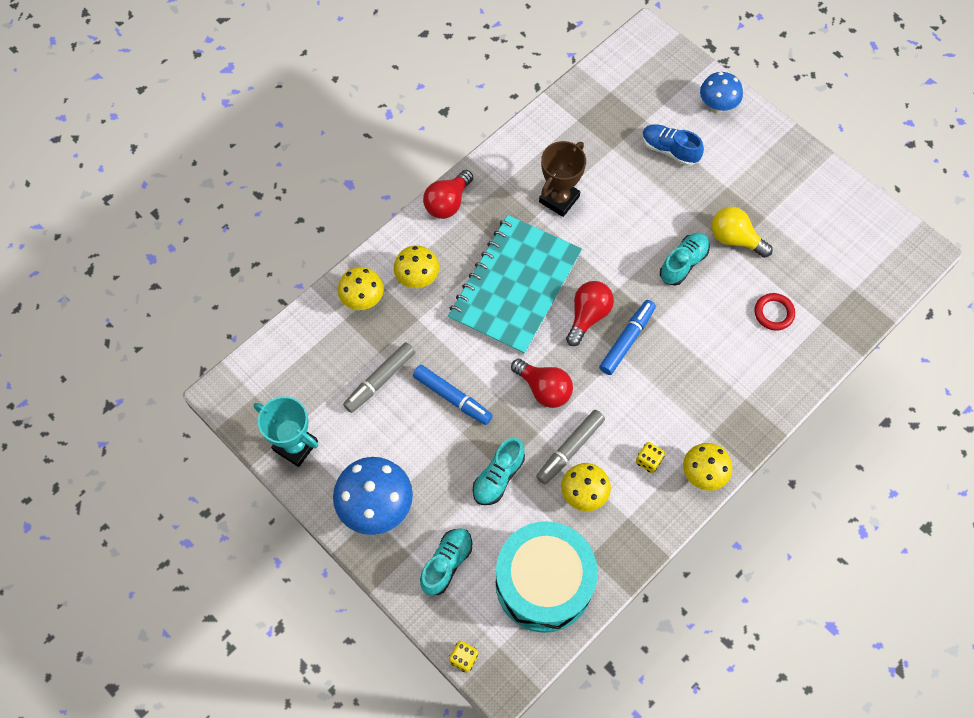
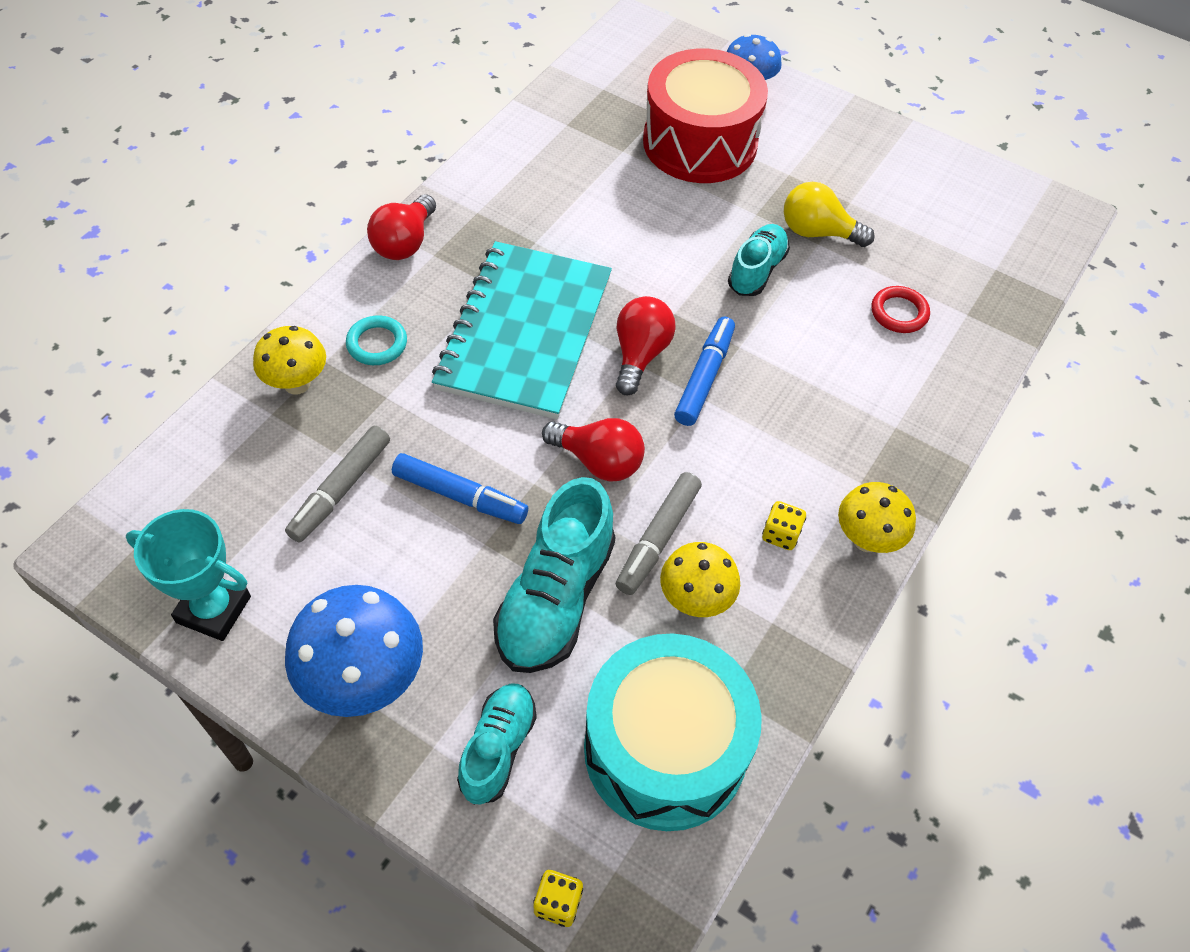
camera: 15 degrees left, 10 degrees down
yellow mushroom [394,245,439,288] -> turquoise ring [346,315,407,365]
turquoise shoe [473,438,525,505] -> turquoise shoe [493,477,615,673], size x1.63
brown trophy [539,141,586,217] -> none
blue shoe [642,124,704,166] -> red drum [643,48,768,183]

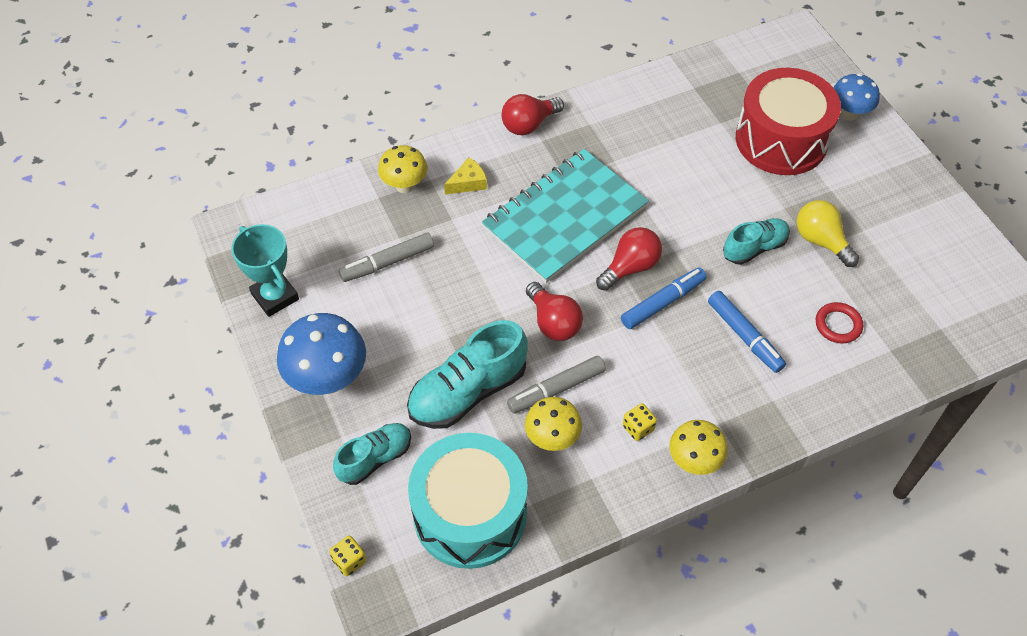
camera: 35 degrees right, 0 degrees up
turquoise ring [346,315,407,365] -> yellow cheese [444,157,487,194]
blue marker [392,453,528,524] -> blue marker moved to [708,291,786,373]

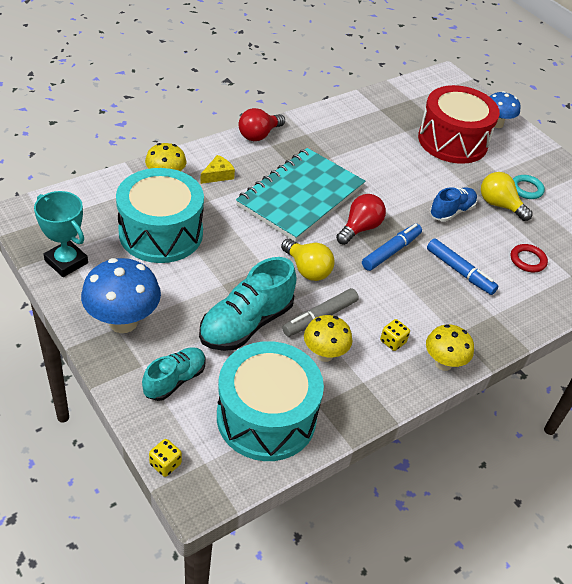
camera: 15 degrees left, 10 degrees down
grey marker [339,232,434,282] -> turquoise drum [116,168,204,263]
red light bulb [526,282,583,341] -> yellow light bulb [281,239,335,281]
turquoise shoe [723,218,790,265] -> blue shoe [430,187,477,222]
none -> turquoise ring [513,175,545,199]

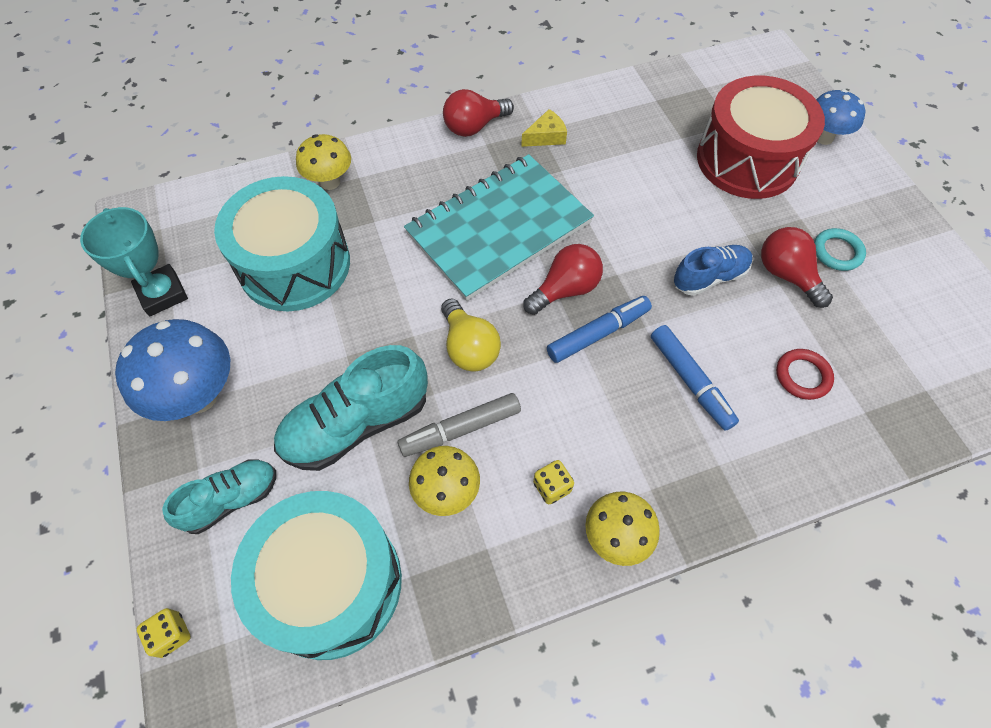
camera: 20 degrees right, 15 degrees up
yellow cheese [200,155,235,184] -> yellow cheese moved to [521,109,567,147]
yellow light bulb [481,172,533,221] -> red light bulb [761,227,833,308]

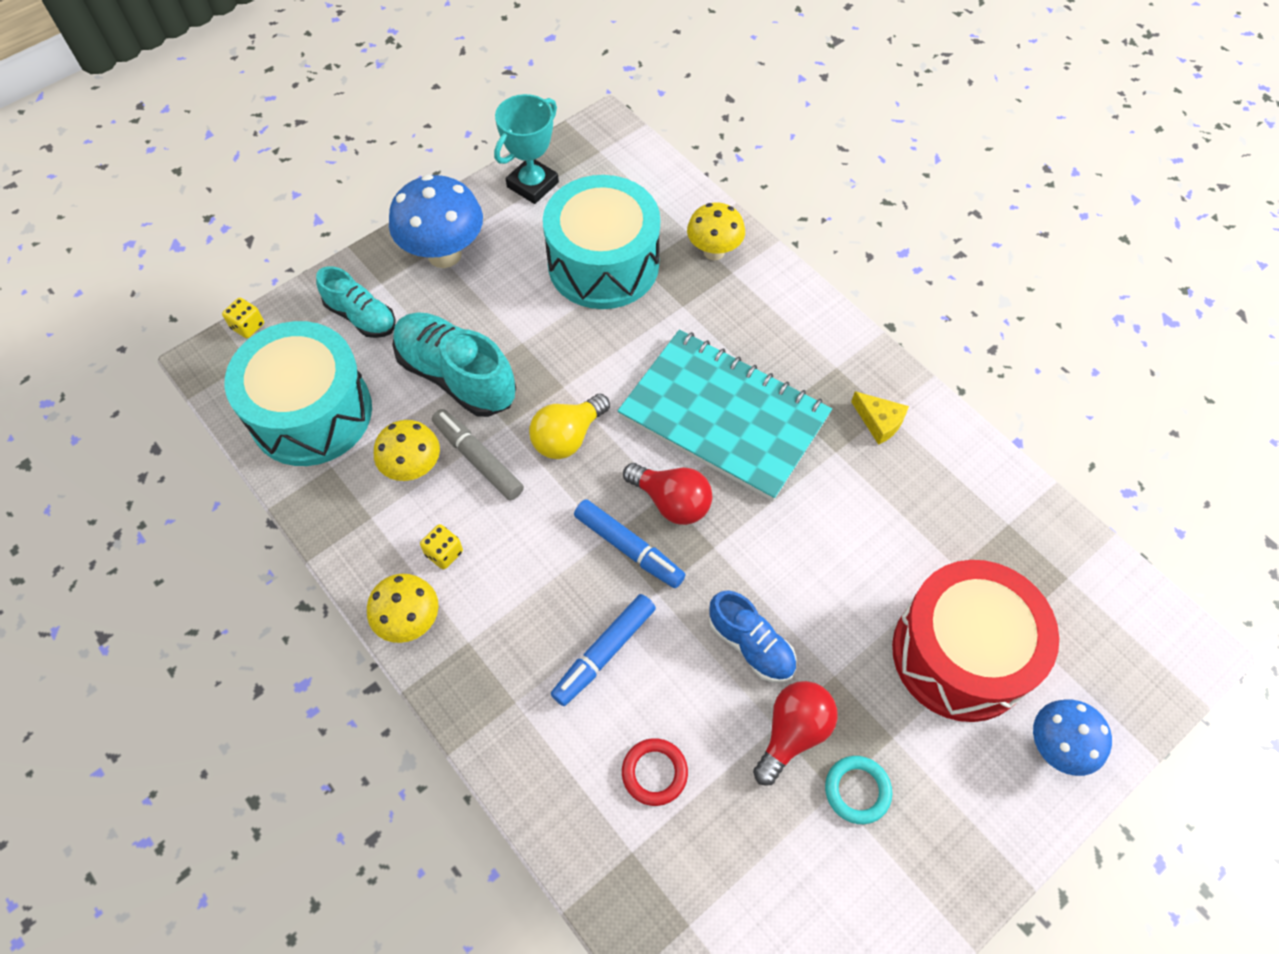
camera: 70 degrees right, 0 degrees up
red light bulb [443,89,514,137] -> none

